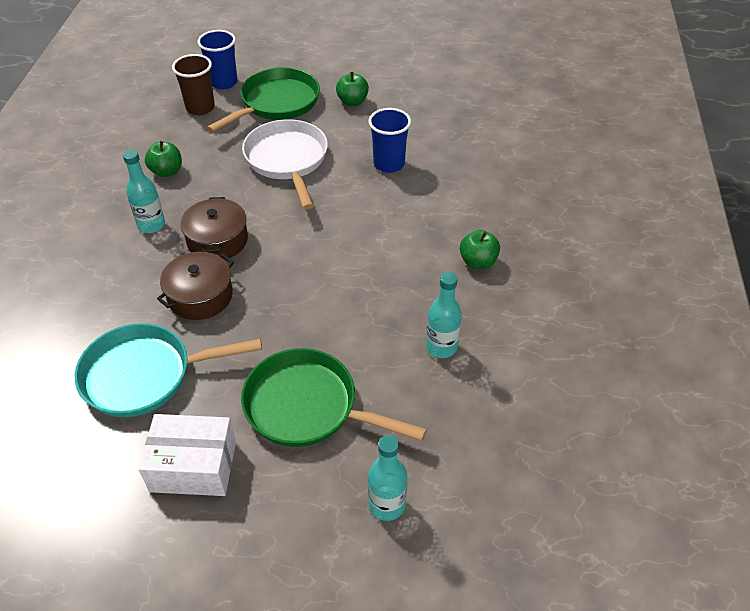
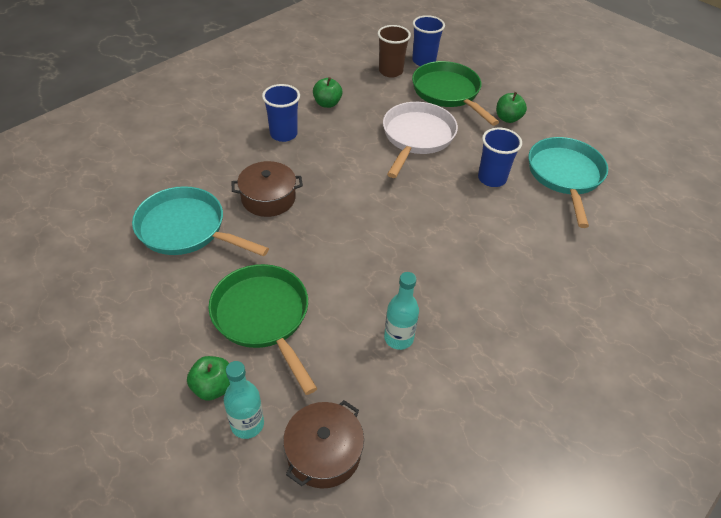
camera: 35 degrees right, 0 degrees up
turquoise bottle [123,150,165,233] -> blue cup [262,84,300,142]
white box [139,414,236,496] -> none
brown pot [180,197,248,260] -> brown pot moved to [283,400,364,489]
green pan [207,67,320,133] -> green pan turned 105 degrees counterclockwise [412,61,499,126]
green apple [460,230,500,269] -> green apple moved to [187,356,230,401]
none -> turquoise pan [529,137,608,228]

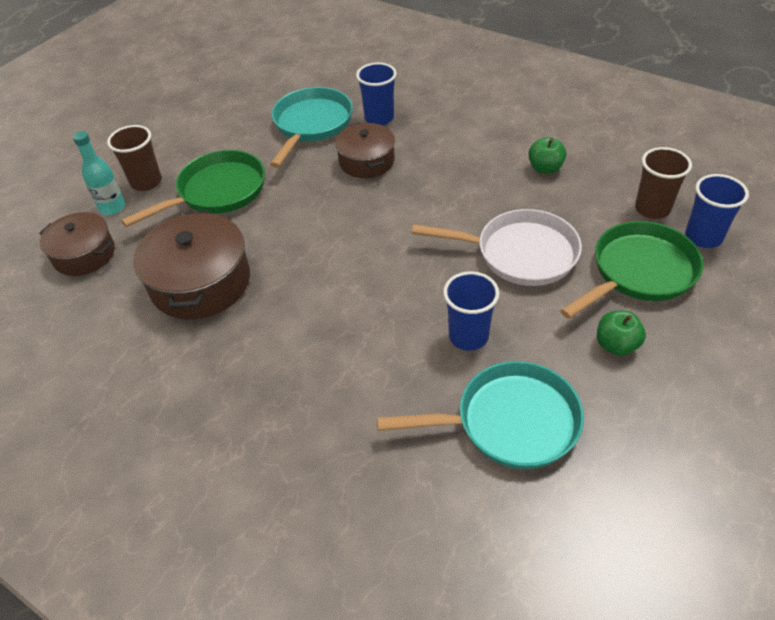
camera: 85 degrees right, 0 degrees up
green apple [187,356,230,401] -> brown cup [107,125,162,191]
blue cup [262,84,300,142] -> blue cup moved to [356,62,397,125]
turquoise bottle [384,272,419,350] -> brown pot [133,210,250,319]

